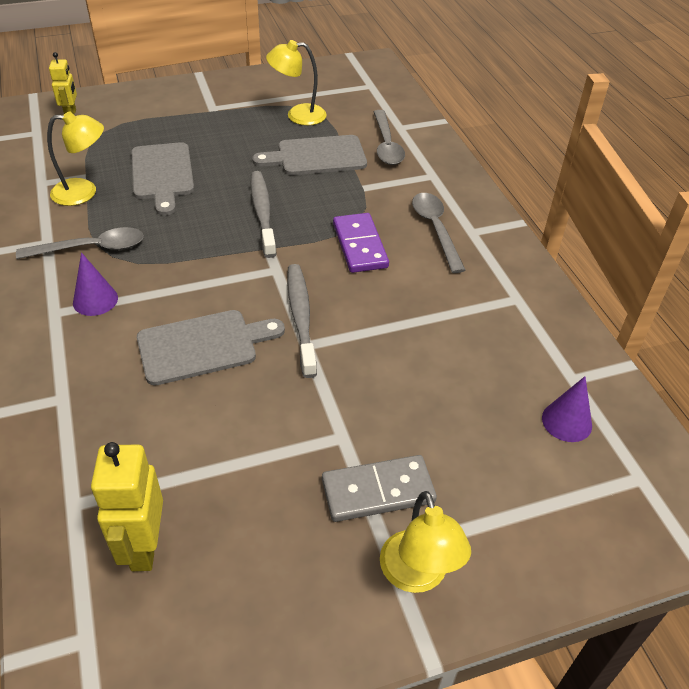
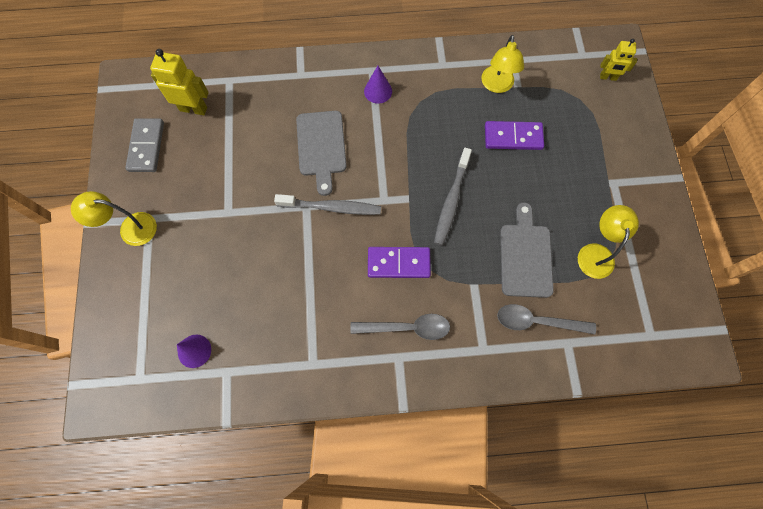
camera: 105 degrees right, 25 degrees up
grey spoon [16,227,144,259] -> none
grey cutting board [131,142,194,215] -> purple domino [485,121,544,150]
grey toothbrush [250,171,276,258] -> grey toothbrush turned 105 degrees clockwise [434,148,472,246]
grey domino [322,455,437,522] -> grey domino moved to [125,118,164,172]

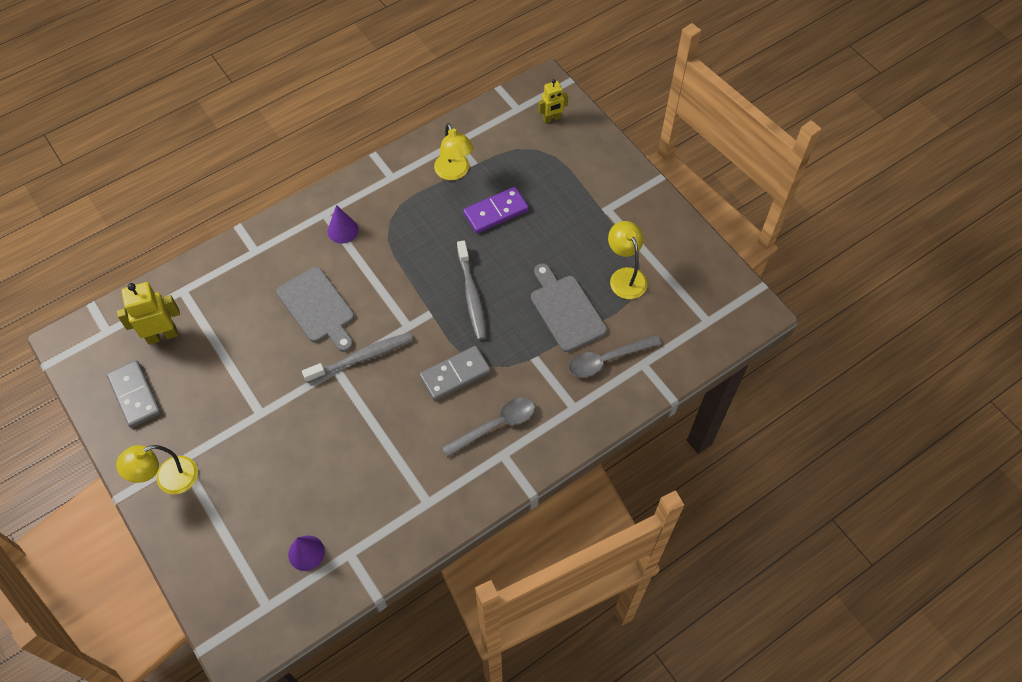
camera: 30 degrees left, 10 degrees down
purple domino [368,247,431,278] -> grey domino [419,346,491,401]

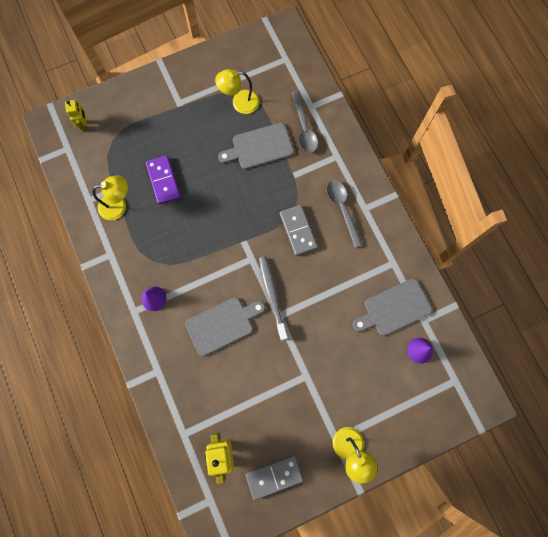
camera: 80 degrees left, 15 degrees up
grey toothbrush [457,240,487,340] -> none
none -> grey cutting board [353,279,432,336]

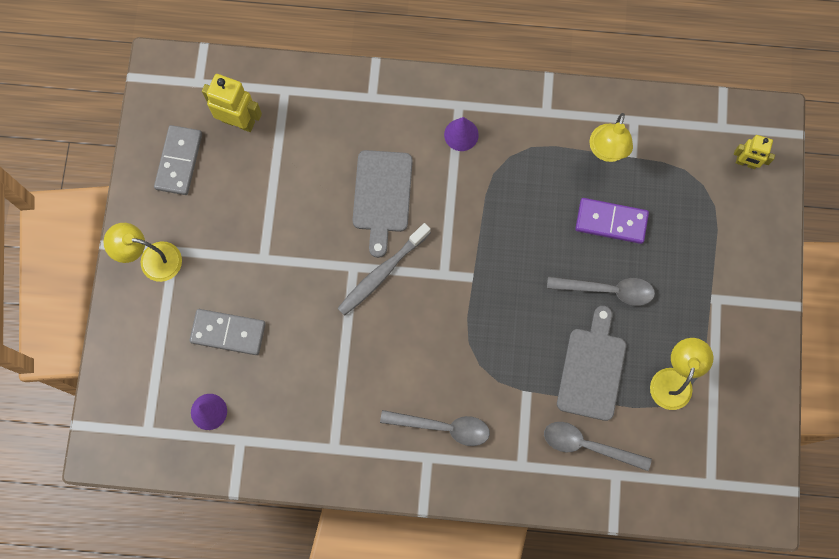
camera: 120 degrees right, 0 degrees up
grey toothbrush [259,256,288,341] -> grey toothbrush turned 120 degrees clockwise [337,223,431,316]
grey domino [280,205,318,256] -> grey domino moved to [189,309,266,355]
grey cutting board [353,279,432,336] -> none
none -> grey spoon [547,276,655,306]

